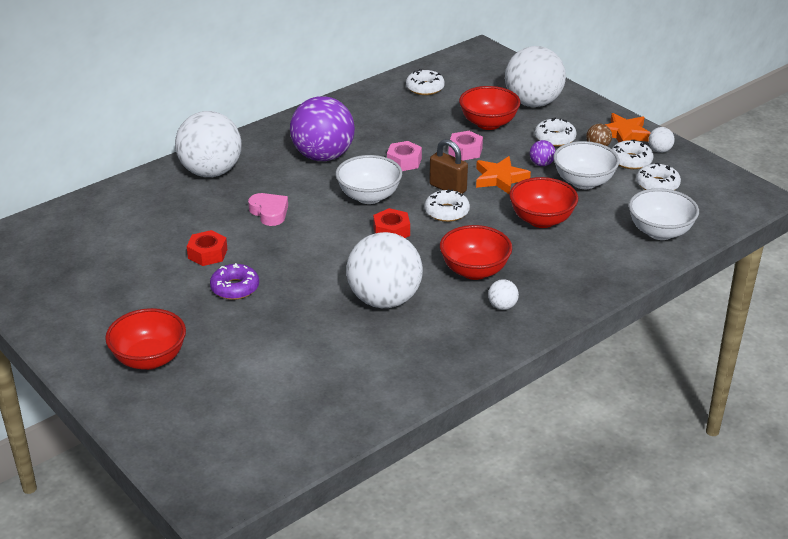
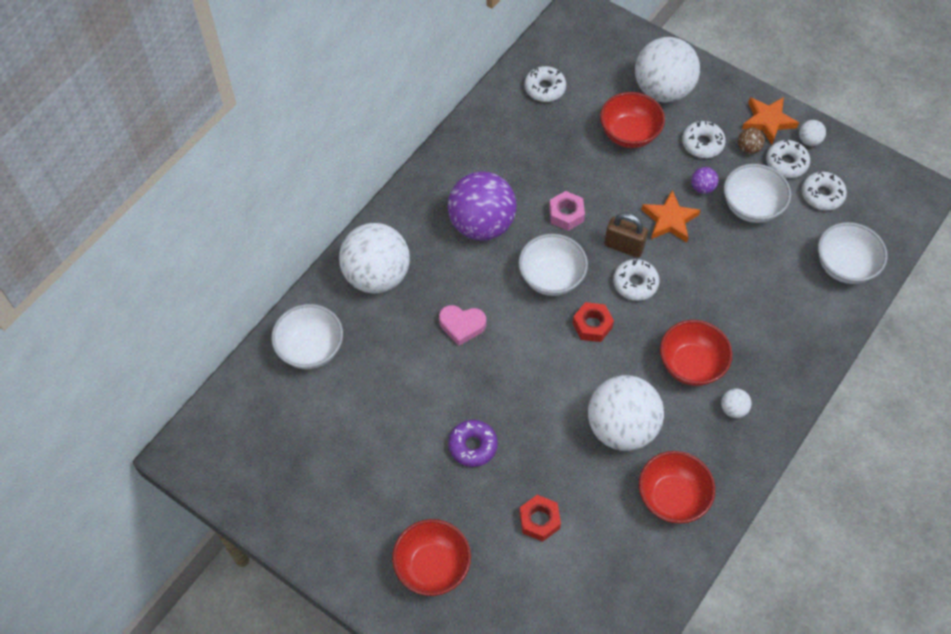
camera: 15 degrees left, 25 degrees up
red nut [187,230,228,266] -> red nut moved to [519,495,561,542]
pink heart [248,193,288,226] -> pink heart turned 150 degrees clockwise [439,305,486,346]
pink nut [449,131,483,160] -> none
red bowl [509,177,578,228] -> red bowl moved to [639,451,715,524]
none -> white bowl [271,304,343,369]

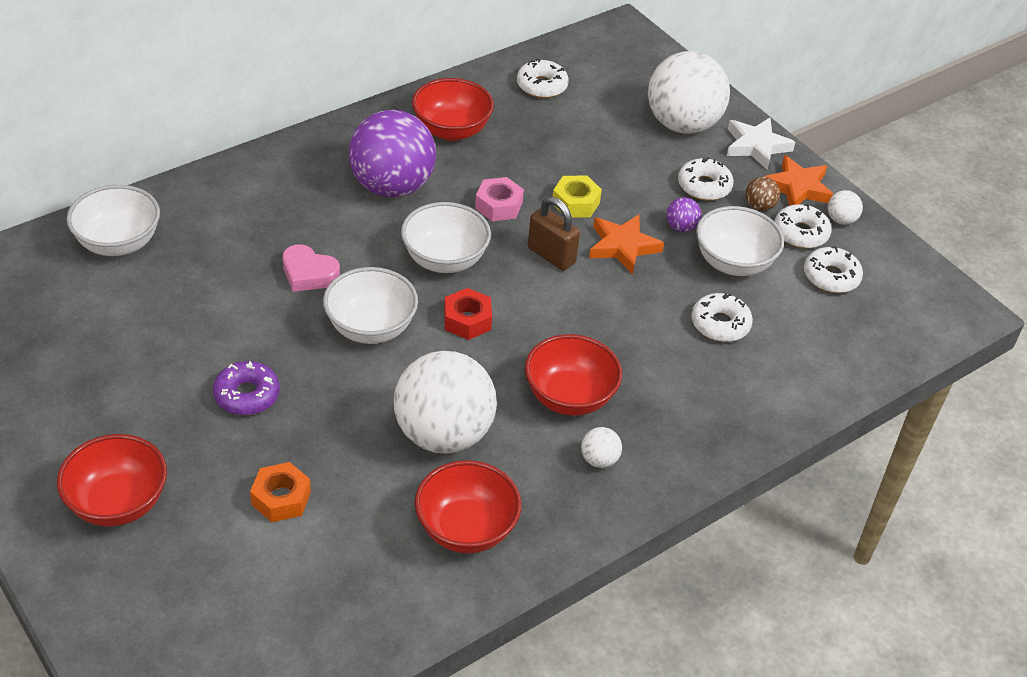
camera: 15 degrees right, 15 degrees down
white ball [339,223,410,294] -> none
red nut [519,495,561,542] -> orange nut [250,462,311,522]
red bowl [600,92,665,148] -> red bowl moved to [412,78,494,141]
white donut [613,259,659,301] -> white donut moved to [691,293,753,342]
white bowl [818,222,888,284] -> white bowl moved to [323,267,418,344]
none -> yellow nut [553,176,602,218]
none -> white star [727,118,795,170]

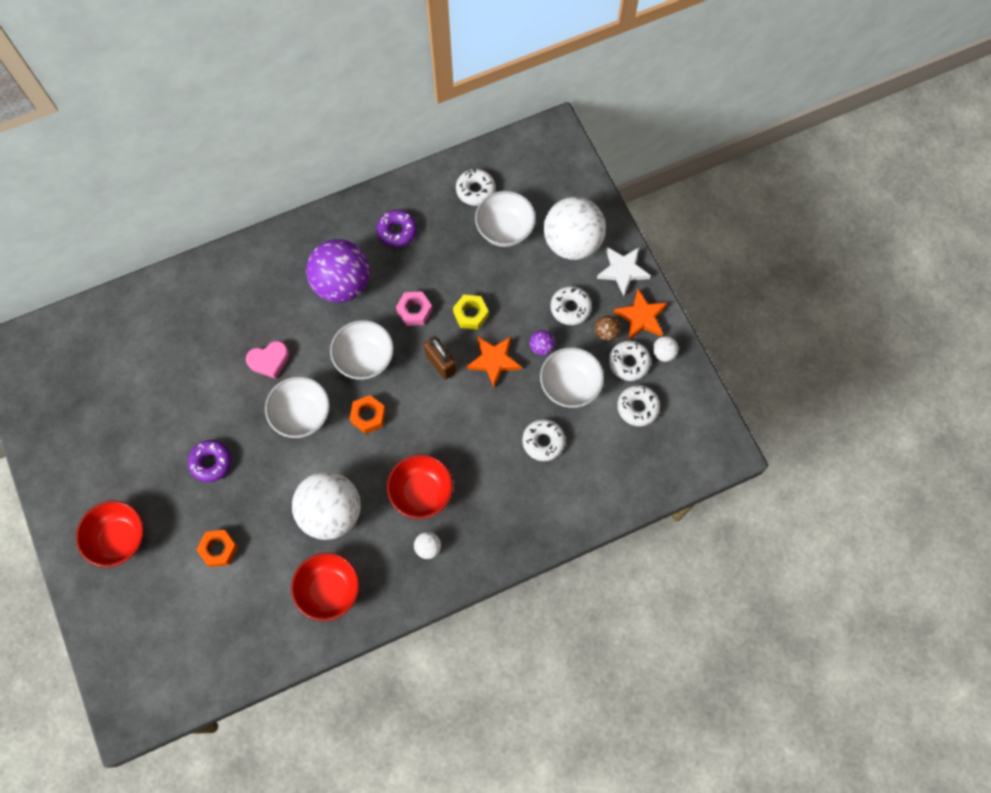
camera: 15 degrees right, 25 degrees up
white bowl [67,185,160,256] -> white bowl moved to [475,191,536,247]
pink heart [283,244,340,292] -> pink heart turned 60 degrees counterclockwise [246,341,289,379]
red bowl [412,78,494,141] -> purple donut [376,210,417,247]
red nut [444,288,492,340] -> orange nut [350,395,386,434]

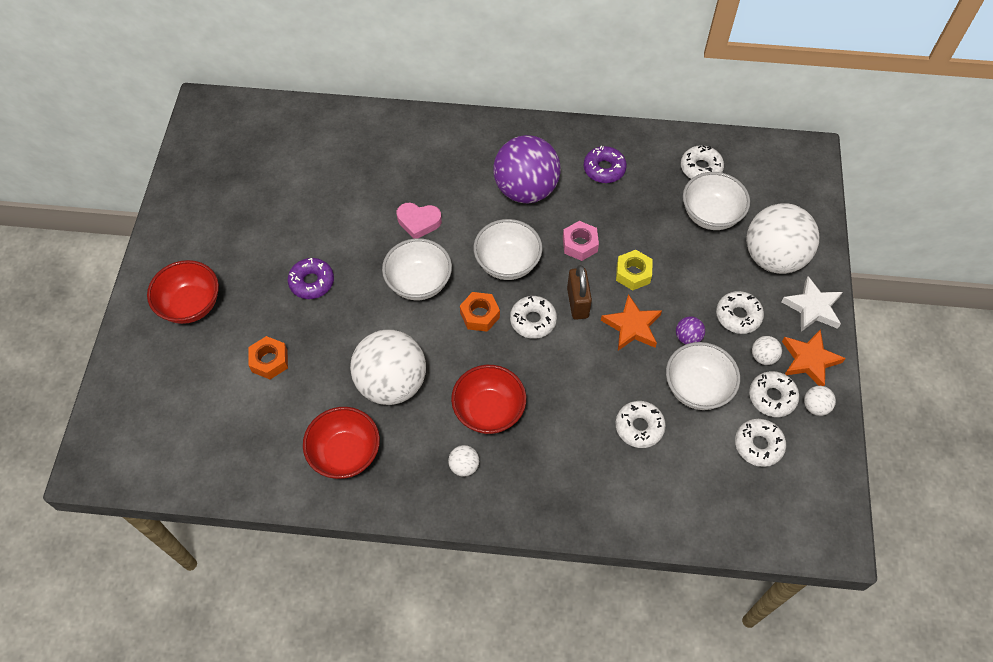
camera: 30 degrees right, 10 degrees down
brown ball [595,316,620,341] -> white ball [752,336,782,365]
none -> white donut [510,296,557,339]

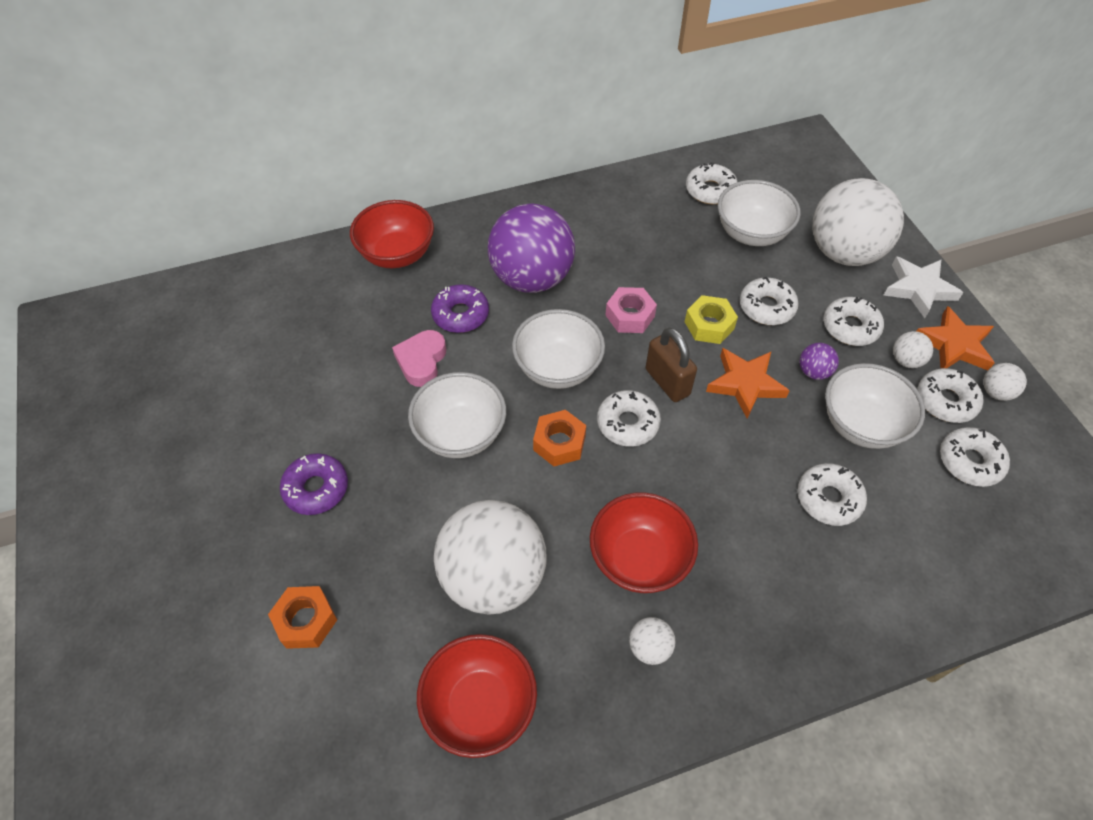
camera: 25 degrees left, 5 degrees down
red bowl [147,260,219,324] -> red bowl moved to [350,200,434,268]
pink heart [397,203,442,239] -> pink heart turned 120 degrees clockwise [392,330,446,387]
purple donut [584,146,627,183] -> purple donut moved to [431,284,489,333]
none -> white donut [740,277,799,325]

